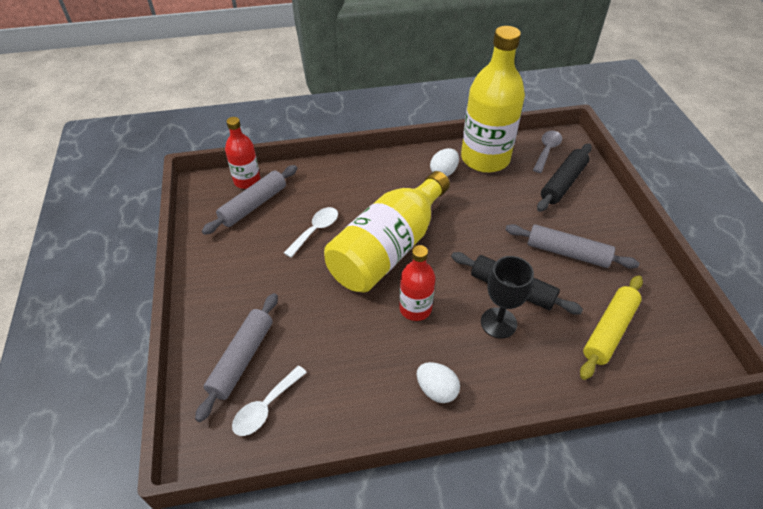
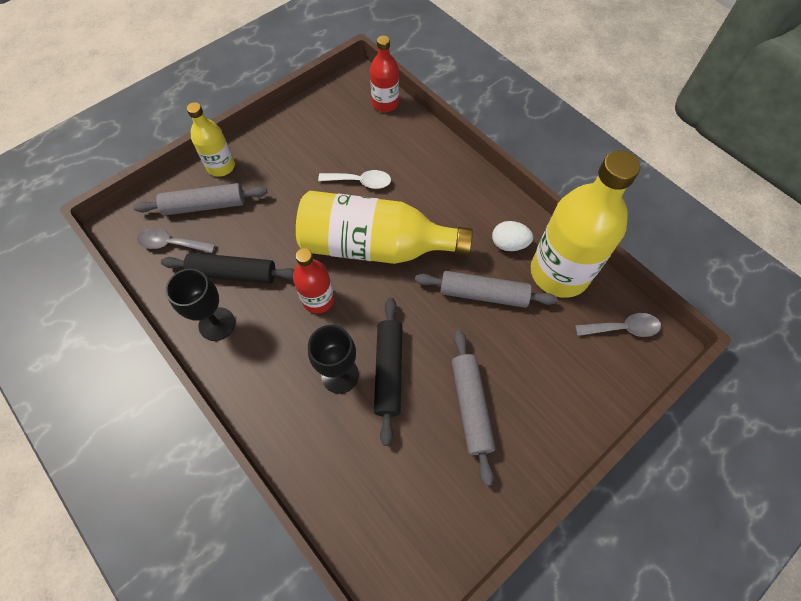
camera: 60 degrees right, 15 degrees up
grey rolling pin [202,165,297,235] -> grey rolling pin moved to [415,271,558,308]
white spoon [232,365,307,436] -> grey spoon [137,228,215,253]
white egg [417,362,460,403] -> none
black rolling pin [537,143,592,212] -> black rolling pin moved to [161,253,295,284]
yellow rolling pin [580,275,643,380] -> none
none -> black goblet [165,269,235,341]
none -> yellow bottle [187,102,235,177]

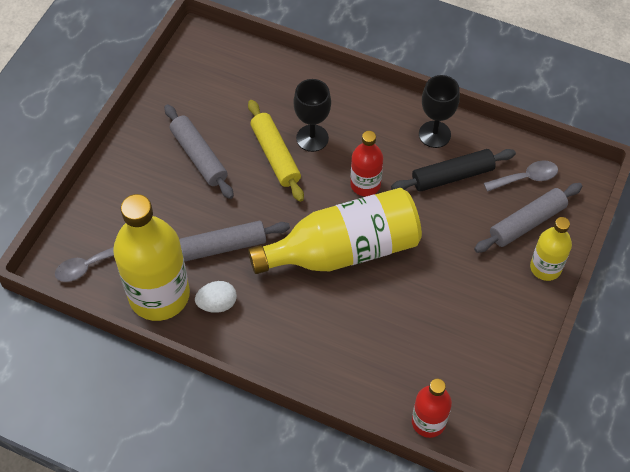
camera: 155 degrees right, 5 degrees down
white spoon [318,170,391,189] -> none
black rolling pin [374,298,403,446] -> yellow rolling pin [248,100,304,202]

